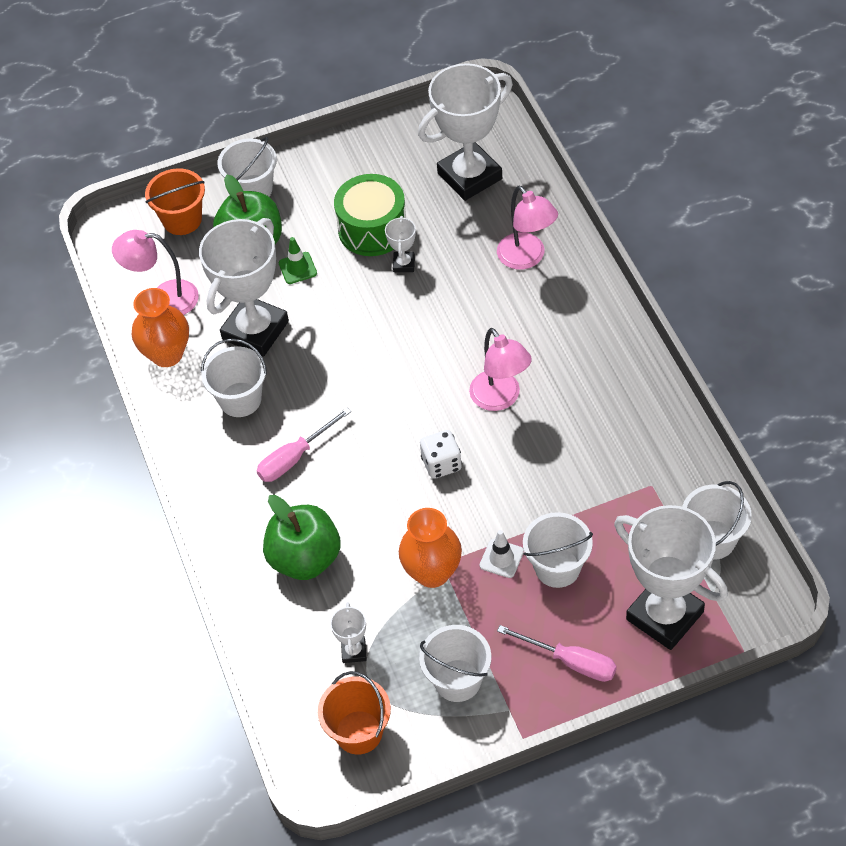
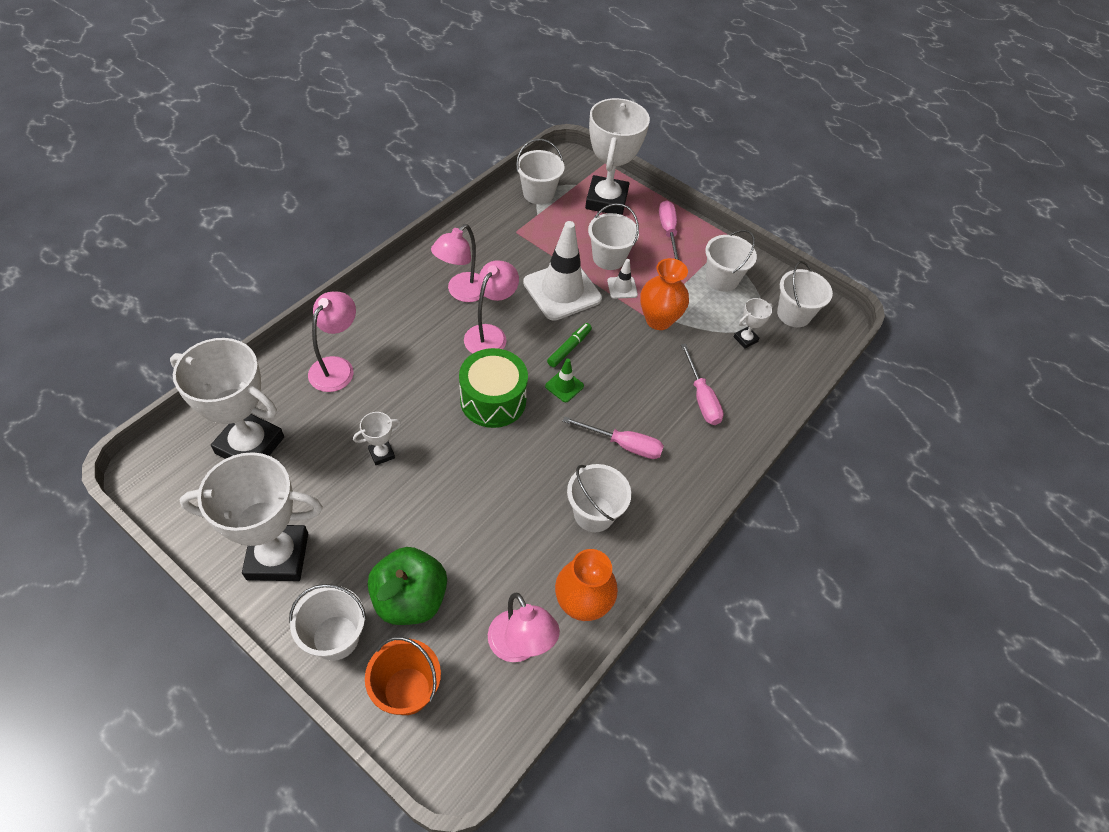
camera: 130 degrees left, 0 degrees up
white trophy [199,218,289,356] -> white trophy moved to [180,452,323,581]
green apple [263,495,341,580] -> pink screwdriver [681,344,724,425]
green traffic cone [279,237,317,284] -> green traffic cone moved to [545,359,584,402]
orange bucket [318,671,391,754] -> white bucket [777,261,833,327]
green drum [334,174,406,256] -> green drum moved to [459,348,528,428]
white dice [420,430,462,479] -> green marker [547,323,592,367]
none -> pink lamp [431,224,480,302]
none -> white traffic cone [523,221,602,321]

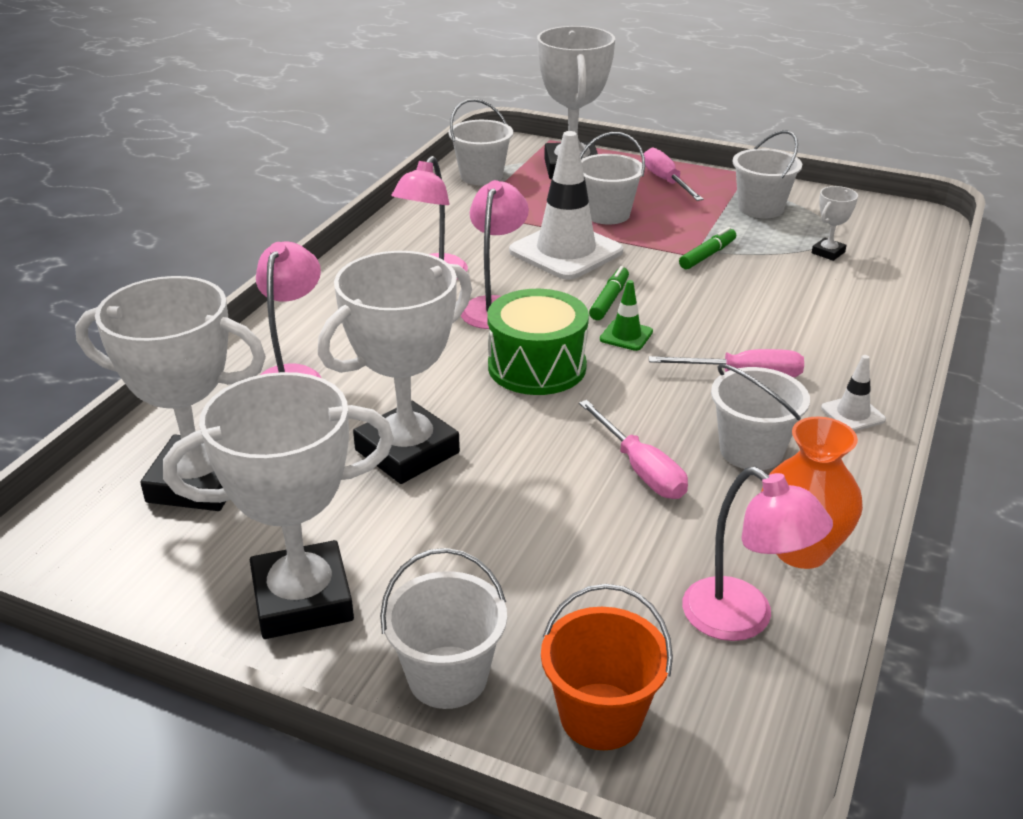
camera: 10 degrees left, 20 degrees down
white trophy [353,412,401,465] -> white trophy [318,251,472,484], size x2.35
green apple [368,547,447,625] -> none
white traffic cone [607,259,638,299] -> white traffic cone moved to [821,355,886,432]
orange vase [640,258,689,330] -> green marker [679,227,736,269]
pink screwdriver [681,344,724,425] -> pink screwdriver moved to [579,400,688,499]
white bucket [777,261,833,327] -> none

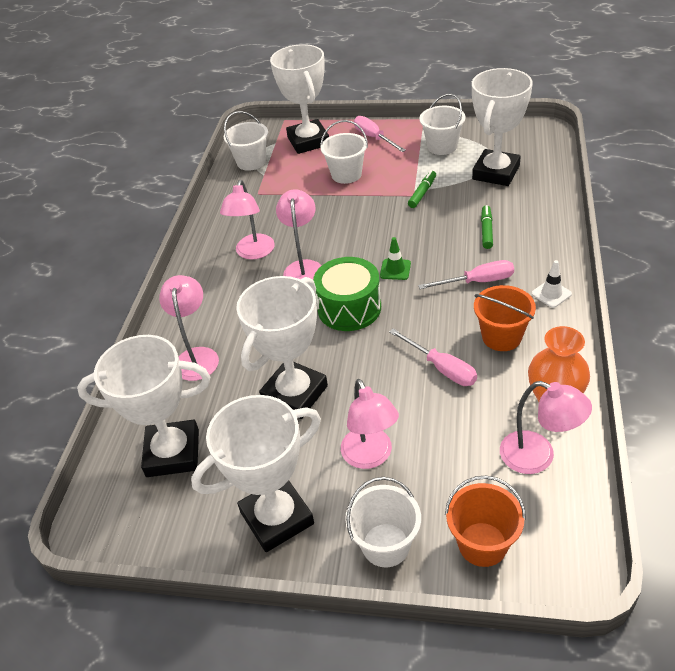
camera: 10 degrees left, 10 degrees up
white traffic cone [509,131,623,280] -> none
green marker [589,266,629,320] -> green marker moved to [481,205,493,249]
white bucket [711,364,810,470] -> orange bucket [474,285,536,351]
white trophy [812,186,858,261] -> white trophy [472,68,533,186], size x2.35
none -> pink lamp [341,379,399,469]

